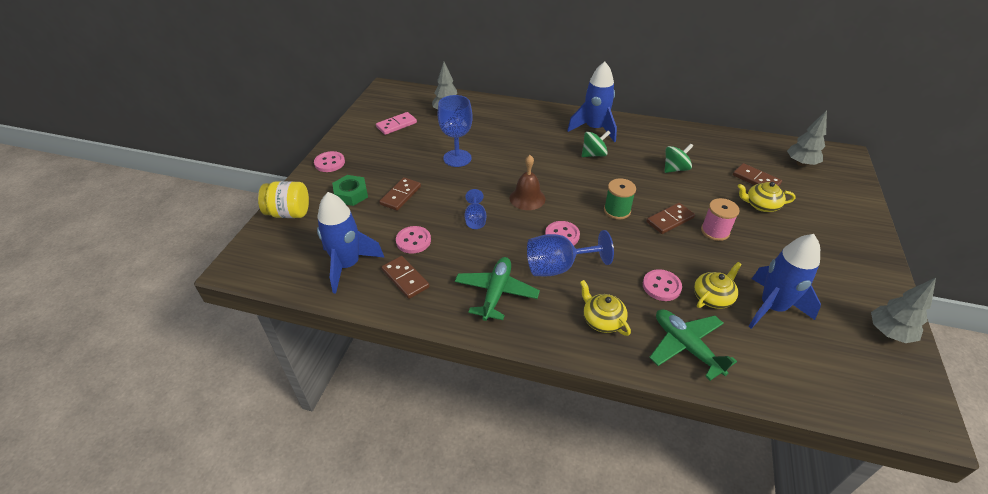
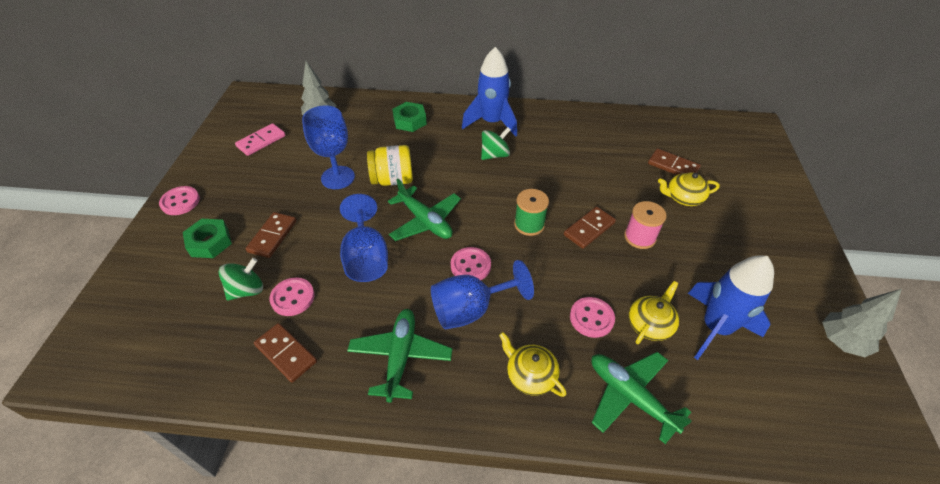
camera: 10 degrees left, 5 degrees up
yellow jar [258,181,309,218] -> yellow jar moved to [367,145,413,186]
blue rocket [317,192,385,294] -> none
blue goblet [465,189,486,229] -> blue goblet [340,194,388,282], size x1.73
brown bell [510,155,546,210] -> green plane [388,179,461,241]
green spinning top [664,143,693,173] -> green spinning top moved to [218,258,263,301]
grey tree [787,110,827,166] -> none
none -> green nut [392,102,427,132]

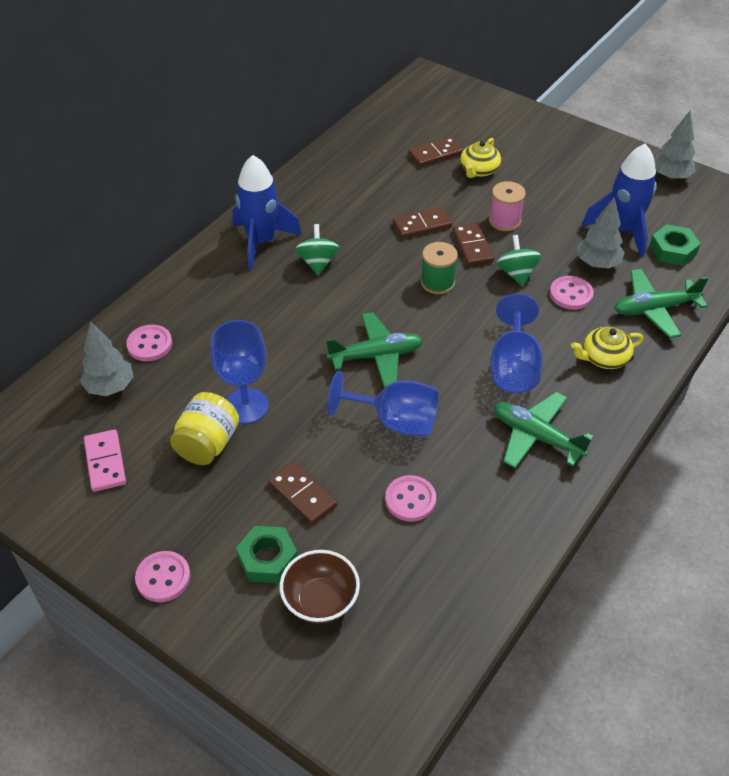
camera: 60 degrees left, 0 degrees up
green spinning top [218,258,263,301] -> green spinning top moved to [496,235,542,286]
brown domino [254,323,317,383] -> brown domino moved to [393,207,452,239]
yellow jar [367,145,413,186] -> yellow jar moved to [170,392,239,465]
green nut [392,102,427,132] -> green nut moved to [650,224,700,266]
pink button [451,247,491,280] -> pink button moved to [126,325,172,361]
yellow teapot [629,281,679,344] -> grey tree [577,197,625,268]
none -> brown bowl [280,550,360,624]

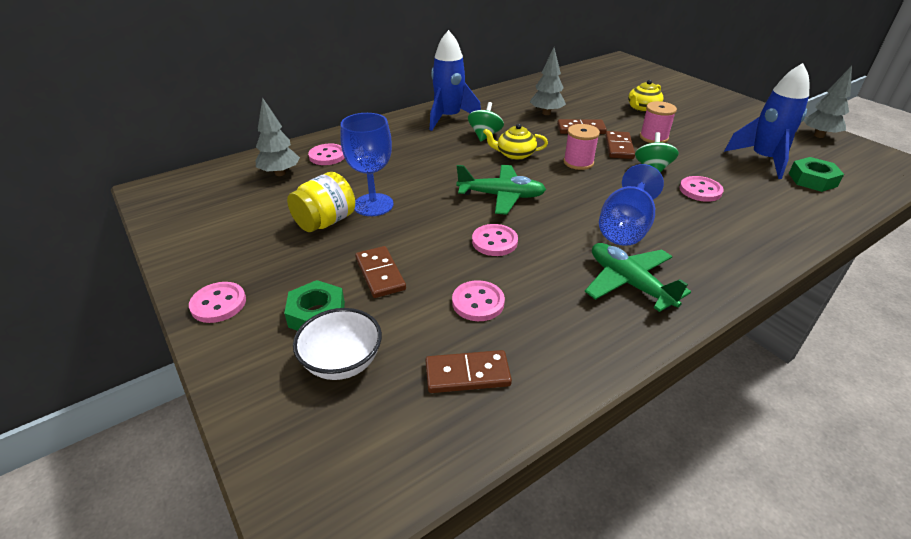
camera: 20 degrees right, 10 degrees down
pink domino [84,429,126,492] -> none
brown bowl [280,550,360,624] -> white bowl [293,308,382,380]
blue goblet [327,371,439,437] -> pink button [472,224,518,256]
brown domino [409,137,464,167] -> brown domino moved to [425,350,512,393]
green spool [421,242,458,294] -> pink spool [563,124,600,170]
yellow teapot [571,327,644,369] -> yellow teapot moved to [483,124,548,160]
grey tree [577,197,625,268] -> grey tree moved to [530,48,566,115]
green plane [614,269,708,338] -> none

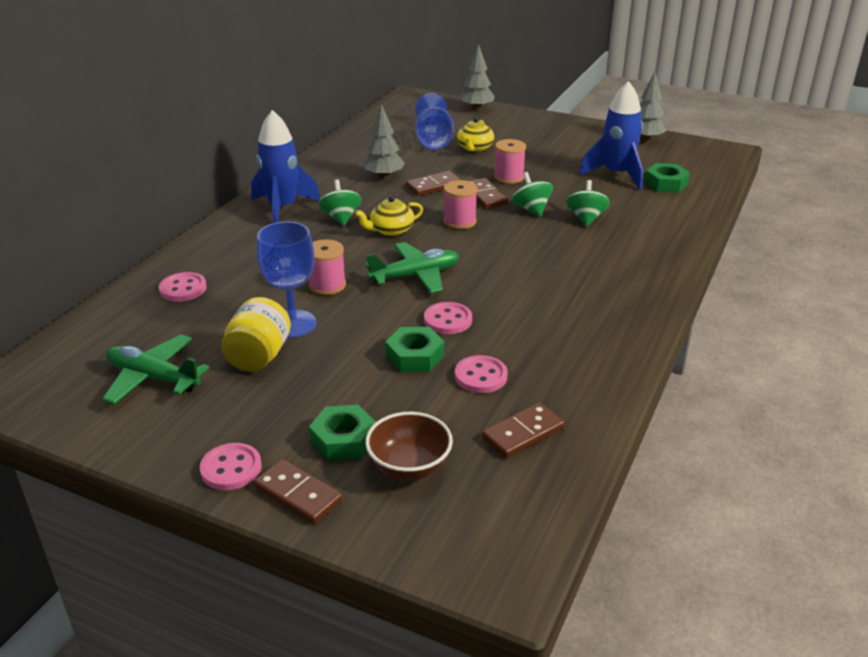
camera: 30 degrees left, 5 degrees down
grey tree [256,97,300,176] -> grey tree moved to [459,44,495,111]
white bowl [293,308,382,380] -> brown bowl [365,412,453,480]
brown domino [355,246,406,298] -> brown domino moved to [254,459,342,524]
green plane [585,243,691,312] -> green plane moved to [102,334,210,405]
blue goblet [599,164,664,246] -> blue goblet moved to [415,93,454,150]
pink button [680,176,724,202] -> green spinning top [566,180,610,227]
none -> pink spool [308,239,346,295]
none -> green nut [385,327,444,372]

